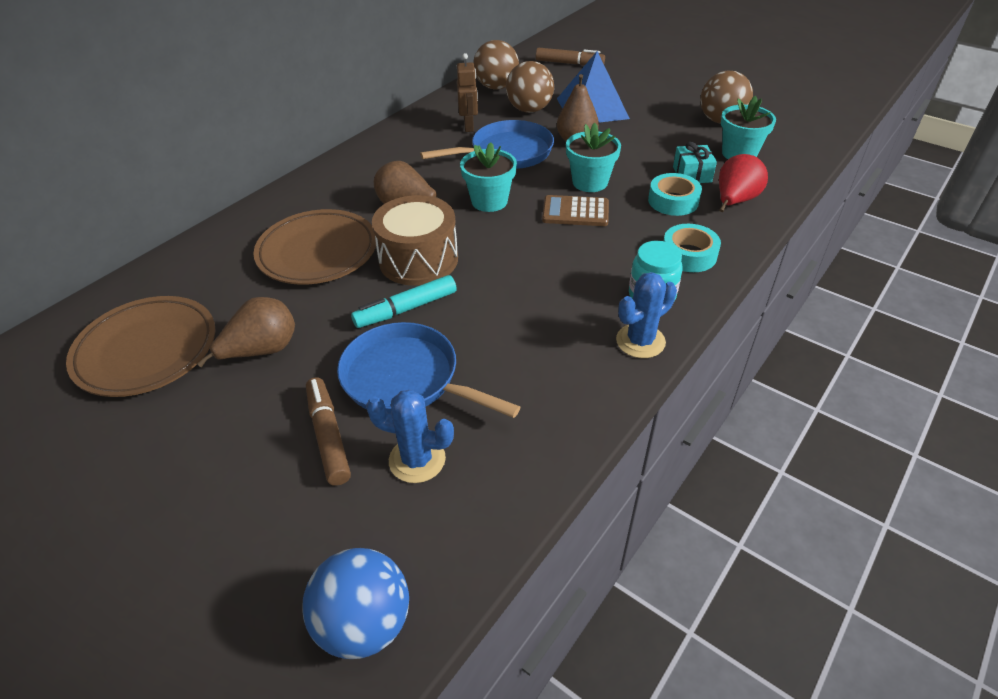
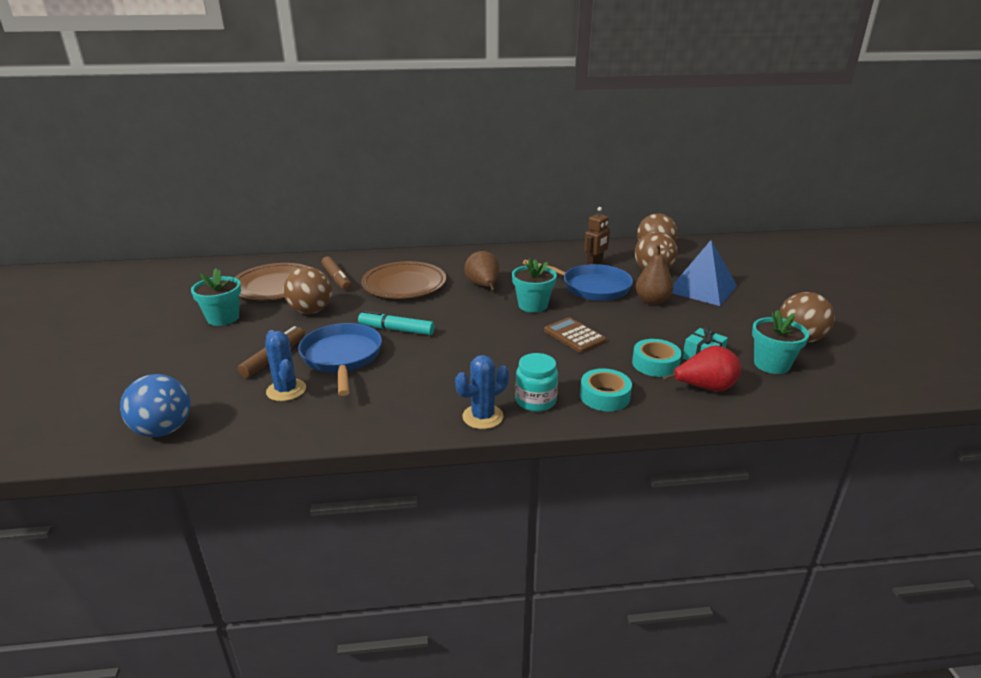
camera: 45 degrees right, 15 degrees down
brown pear [197,297,295,367] -> brown ball [283,267,332,314]
brown drum [372,195,458,286] -> none
brown marker [536,48,605,66] -> brown marker moved to [321,256,352,291]
turquoise flower pot [566,123,621,192] -> turquoise flower pot moved to [191,269,241,326]
blue cactus [616,272,677,358] -> blue cactus turned 45 degrees counterclockwise [455,355,509,429]

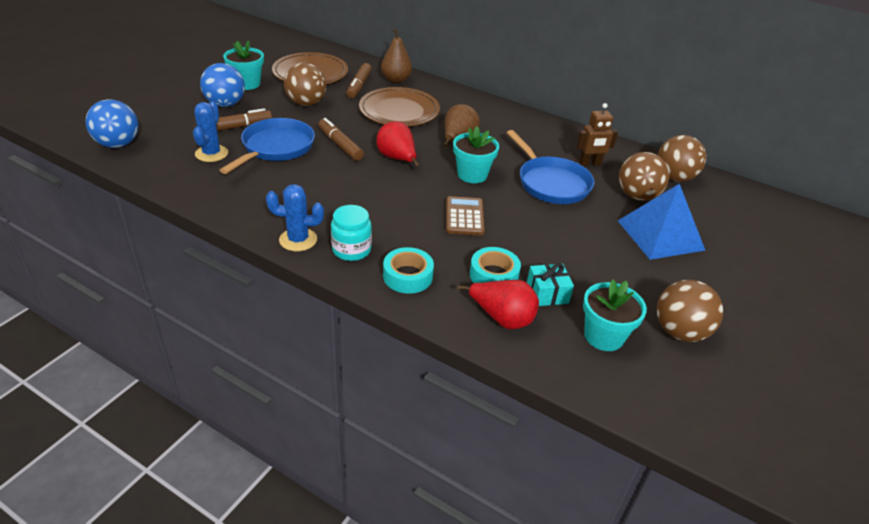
camera: 35 degrees right, 10 degrees up
turquoise marker [358,310,435,335] -> brown marker [318,118,364,161]
brown pear [635,244,673,305] -> brown pear moved to [381,29,412,83]
none -> blue ball [200,63,245,107]
none -> red pear [376,121,419,167]

